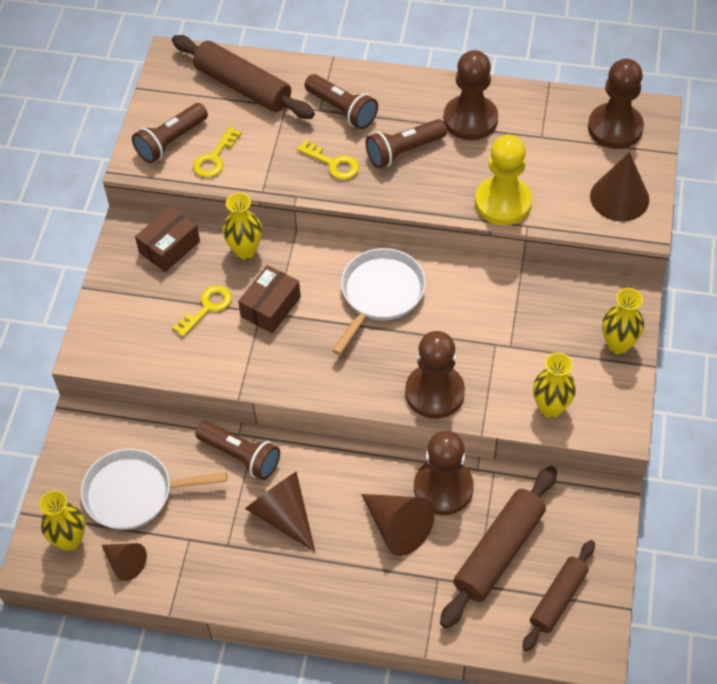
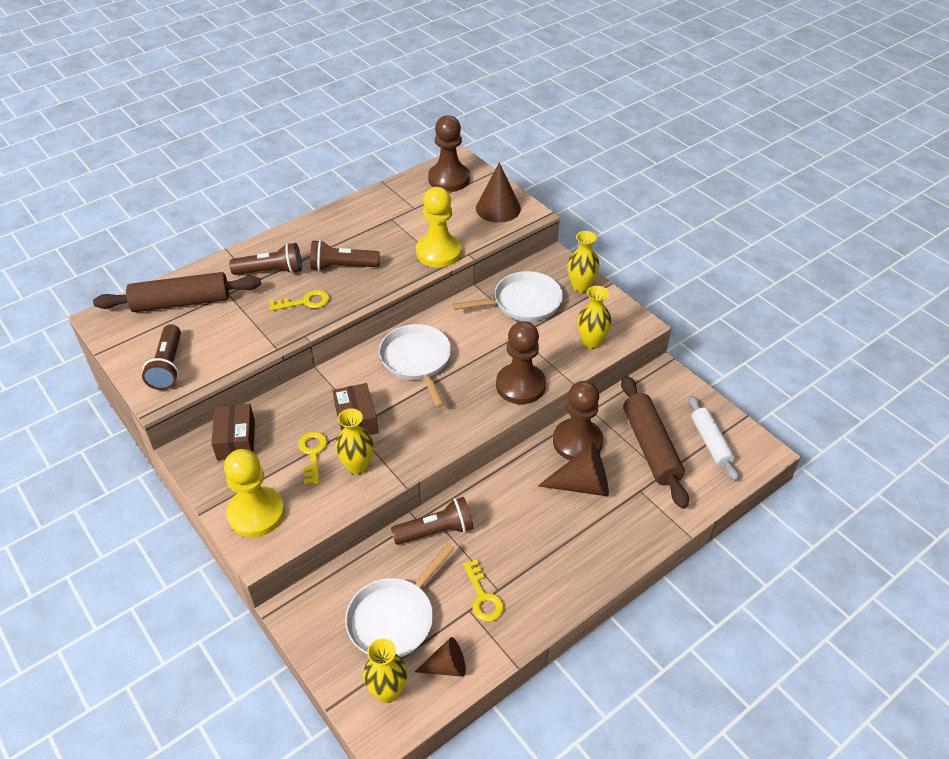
camera: 50 degrees left, 10 degrees down
yellow key [193,127,242,178] -> yellow key moved to [463,560,504,622]
yellow vase [223,193,262,259] -> yellow vase moved to [335,408,374,475]
brown cone [245,472,315,552] -> none
brown flashlight [366,119,447,168] -> brown flashlight turned 75 degrees clockwise [310,240,380,271]
brown pawn [444,50,498,140] -> none
brown rolling pin [522,540,595,651] -> white rolling pin [688,396,739,481]
none -> yellow pawn [224,449,285,537]
none -> white pan [453,271,563,322]

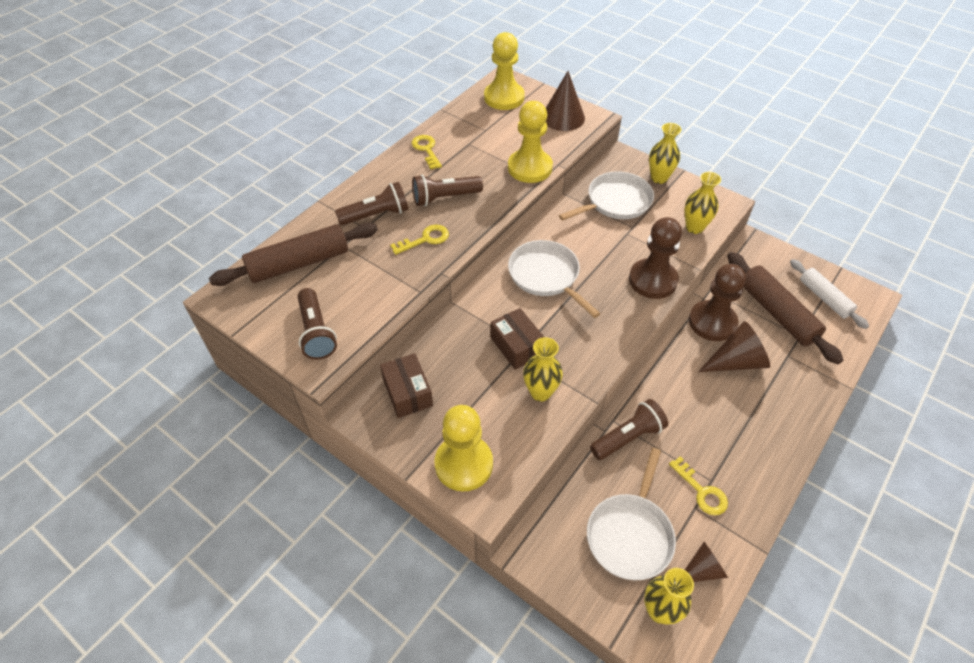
camera: 15 degrees left, 5 degrees up
yellow key [298,432,327,485] -> yellow key moved to [412,135,442,170]
brown pawn [428,115,470,192] -> yellow pawn [484,32,525,110]

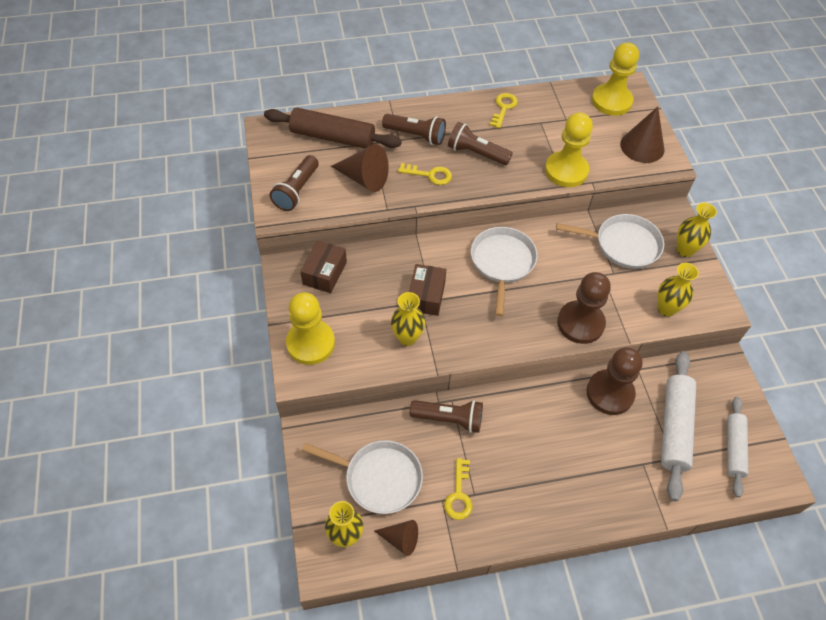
camera: 40 degrees right, 5 degrees up
white pan [587,448,676,580] -> white pan turned 135 degrees counterclockwise [302,440,423,514]
brown cone [698,321,770,372] -> brown cone moved to [331,144,389,192]
brown rolling pin [727,252,843,364] -> white rolling pin [661,351,696,501]

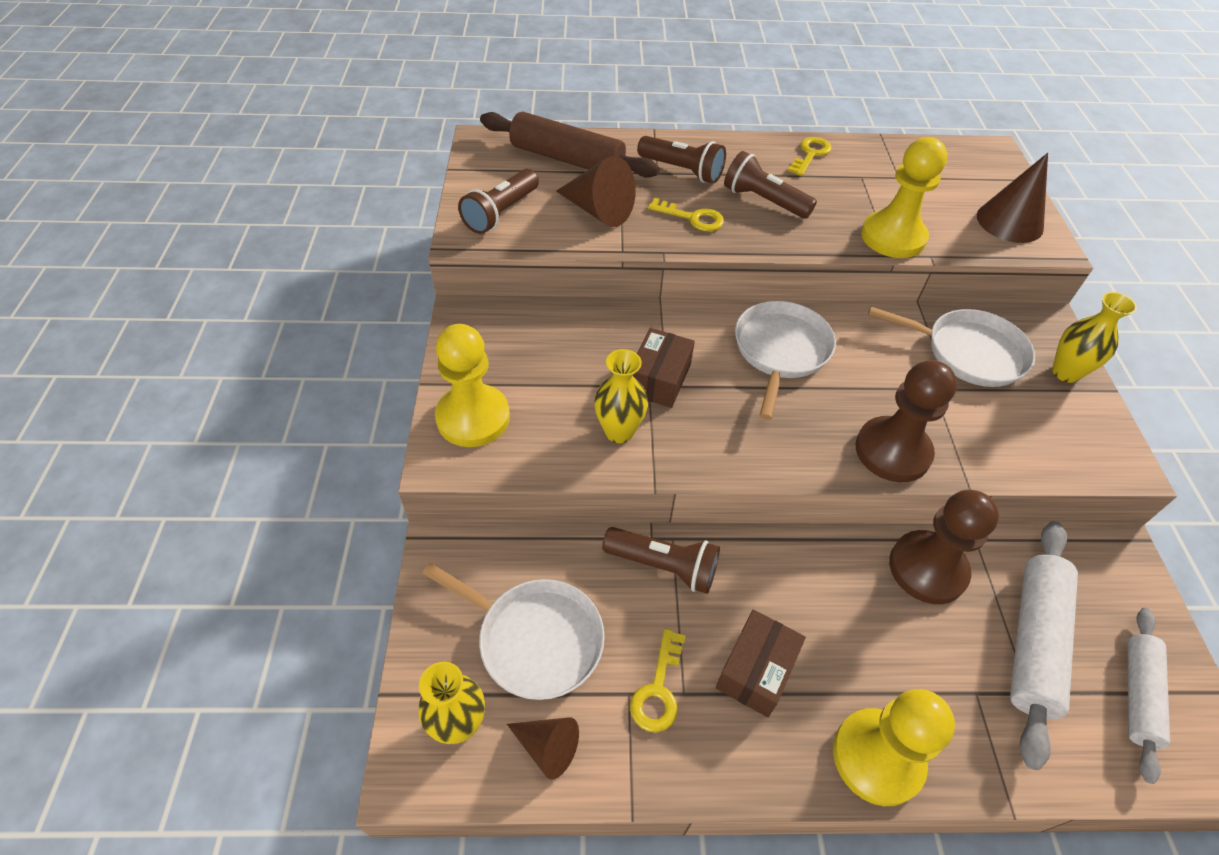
camera: 10 degrees right, 5 degrees down
brown box [300,240,347,293] -> brown box moved to [716,610,806,717]
yellow pawn [592,42,639,116] -> yellow pawn moved to [833,689,955,806]
yellow vase [657,263,699,317] -> none

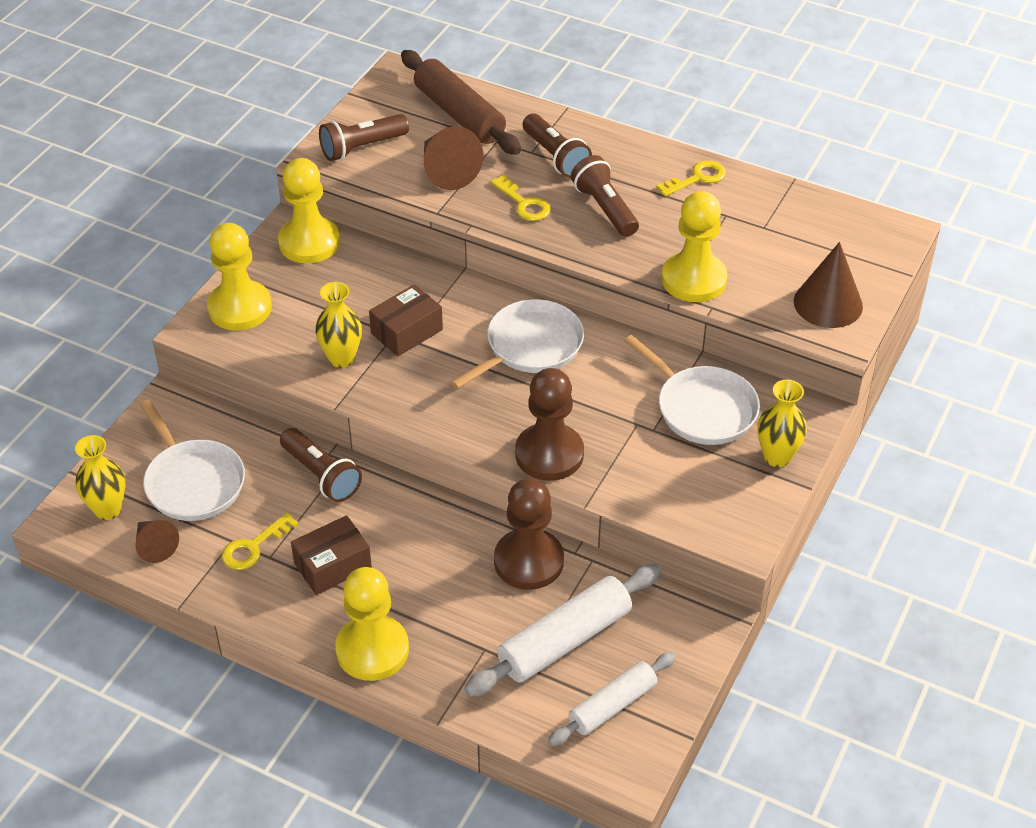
camera: 30 degrees right, 5 degrees down
none -> yellow pawn [278,158,340,263]

